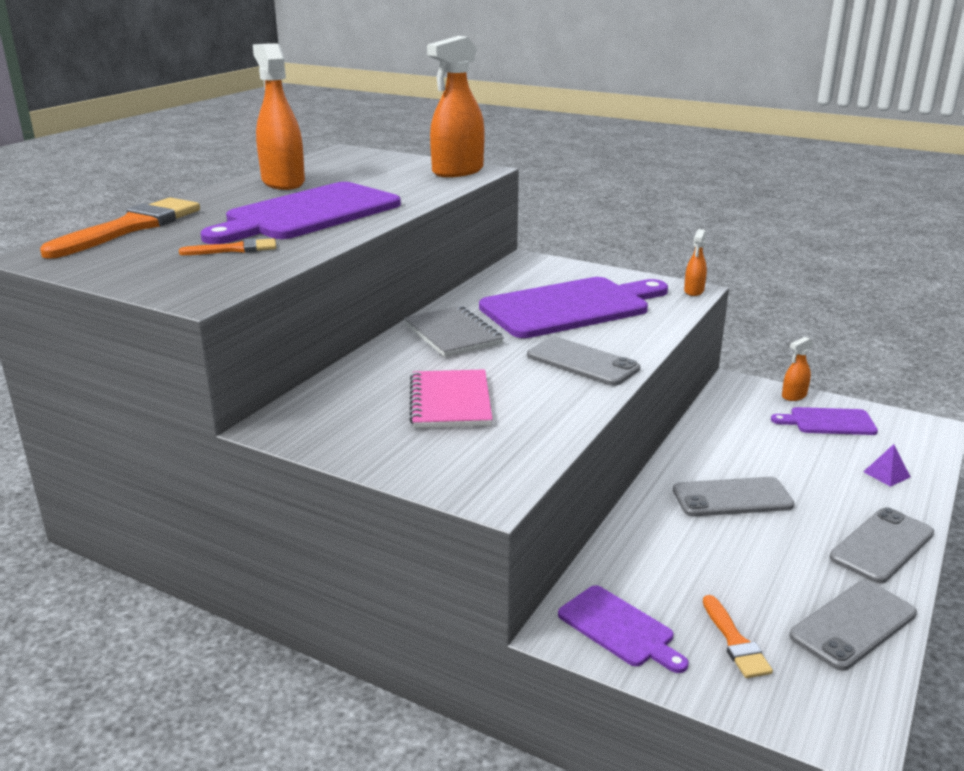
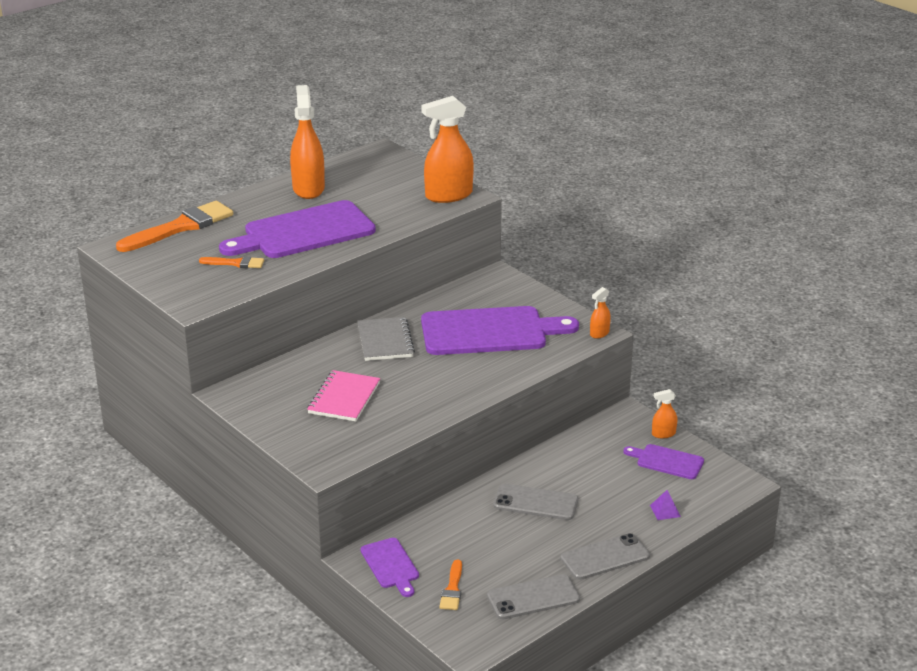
camera: 20 degrees right, 5 degrees up
grey phone [527,337,640,386] -> none

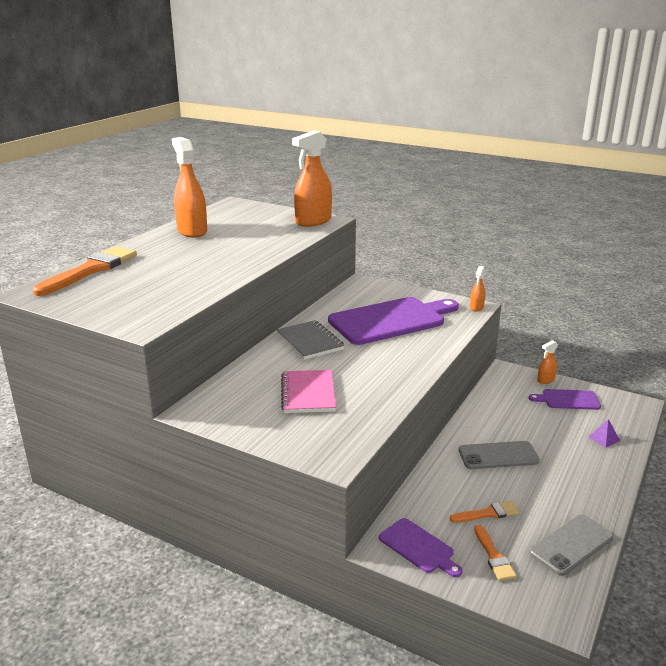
camera: 20 degrees left, 5 degrees down
orange brush [199,256,264,268] -> orange brush moved to [450,501,519,523]
purple cutting board [219,200,376,258] -> none
grey phone [561,533,650,580] -> none

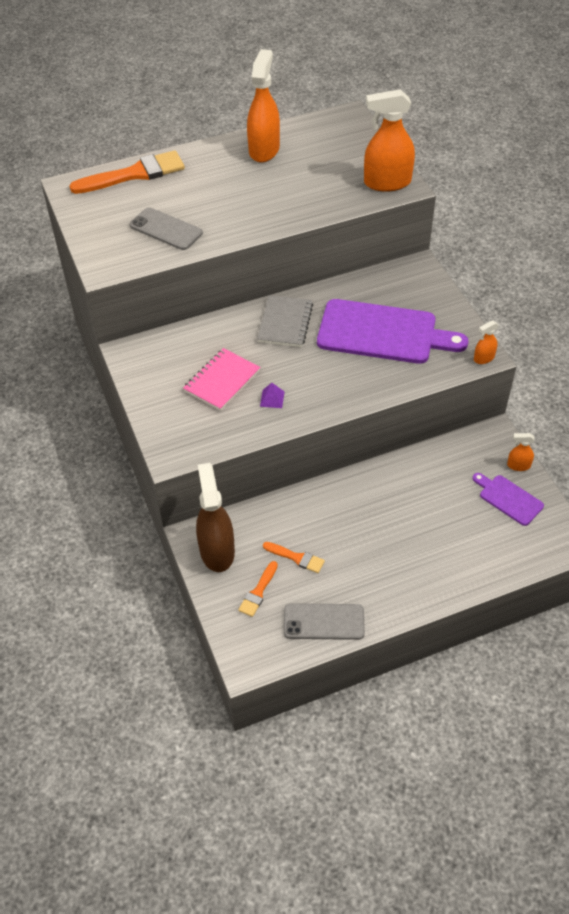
camera: 40 degrees right, 25 degrees up
purple cutting board [379,518,462,577] -> brown spray bottle [196,463,235,572]
grey phone [459,441,540,469] -> grey phone moved to [130,207,203,250]
purple pyramid [589,419,620,448] -> purple pyramid moved to [260,383,285,408]

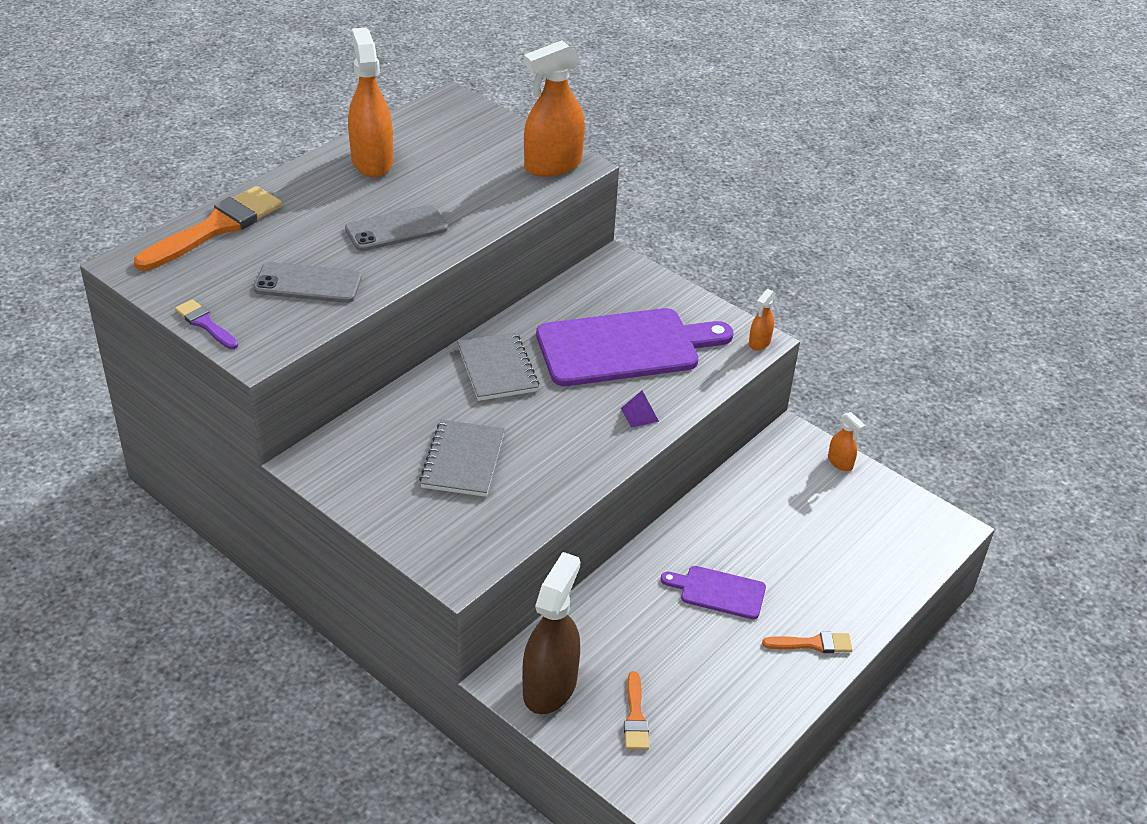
camera: 30 degrees left, 10 degrees down
pink notebook [183,348,260,411] -> grey notebook [419,420,505,497]
brown spray bottle [196,463,235,572] -> brown spray bottle turned 60 degrees clockwise [522,552,580,714]
purple pyramid [260,383,285,408] -> purple pyramid moved to [621,390,659,428]
orange brush [263,542,325,573] -> orange brush moved to [762,632,853,653]
grey phone [284,603,365,640] -> grey phone moved to [345,205,448,251]
purple cutting board [473,473,544,526] -> purple cutting board moved to [661,566,766,619]
orange spray bottle [507,433,535,471] -> orange spray bottle turned 105 degrees counterclockwise [828,412,866,471]
none -> purple brush [175,299,238,349]

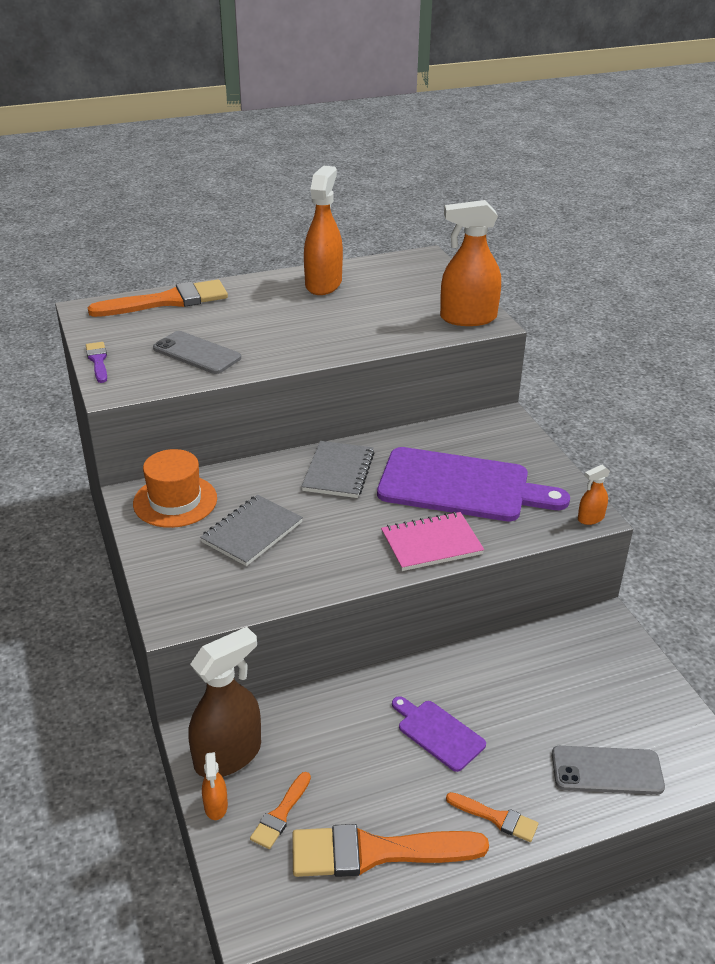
camera: 30 degrees right, 5 degrees down
grey phone [345,205,448,251] -> grey phone moved to [552,746,665,794]
purple pyramid [621,390,659,428] -> pink notebook [381,512,484,571]
orange spray bottle [828,412,866,471] -> orange spray bottle moved to [202,752,228,820]
none -> orange hat [133,449,217,528]
none -> orange brush [292,824,489,877]

